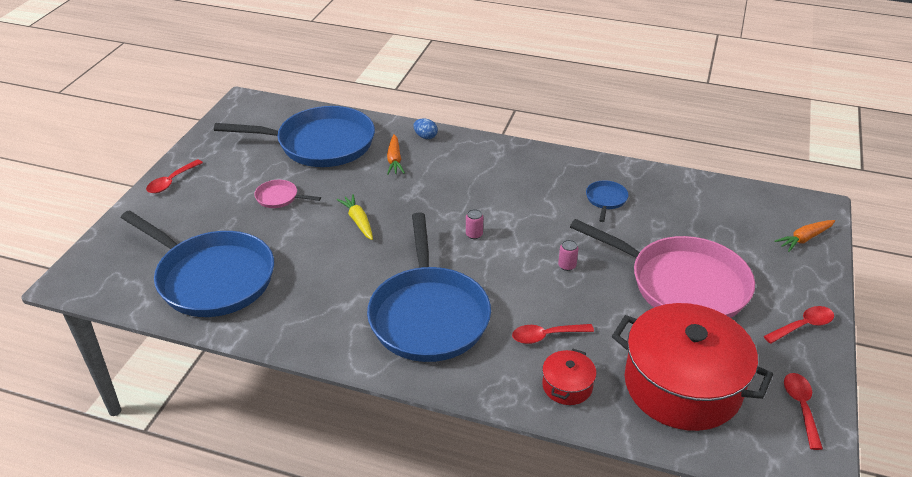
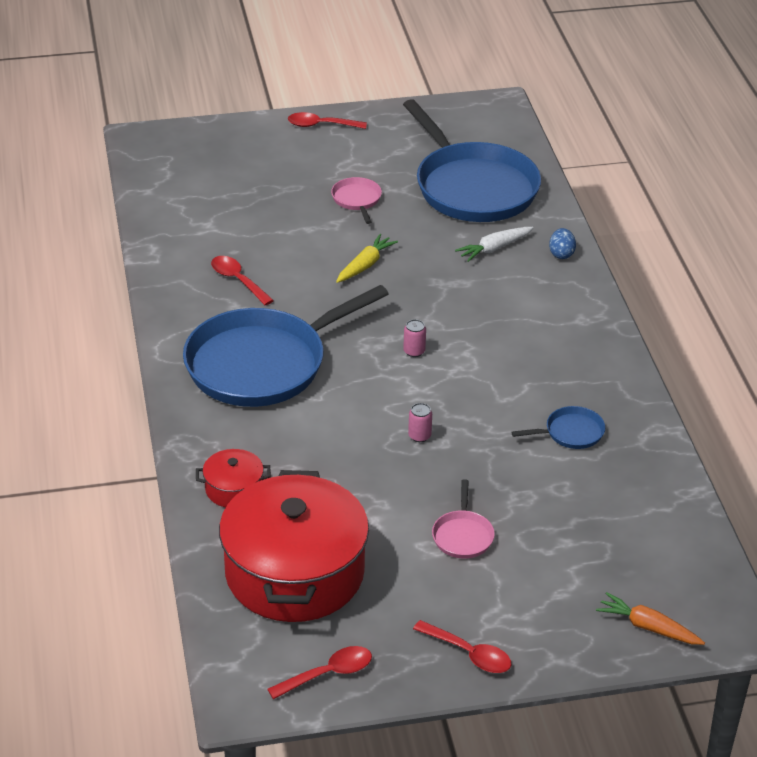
camera: 60 degrees right, 0 degrees up
blue pan [121,210,274,317] -> none
orange carrot [387,134,405,175] -> white carrot [455,227,534,262]
red spoon [512,324,594,344] -> red spoon moved to [211,256,274,305]
pink pan [570,219,755,318] -> pink pan [432,479,495,559], size x0.41

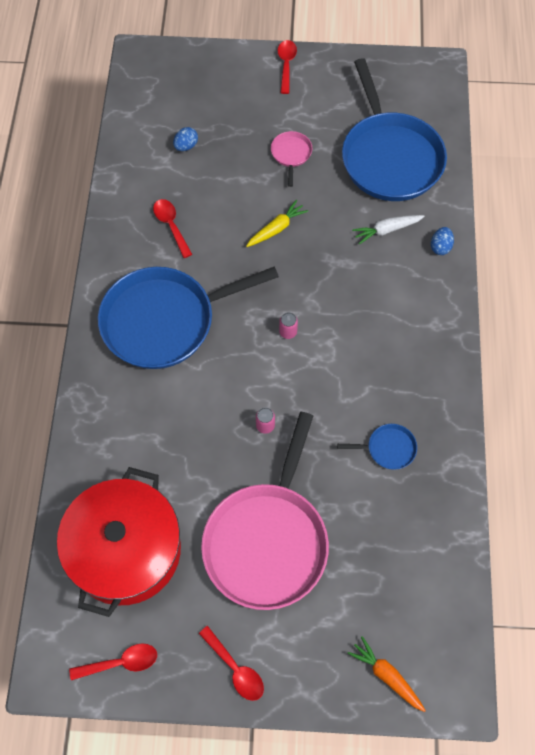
camera: 15 degrees right, 25 degrees up
red pot [196,449,271,507] -> none
red spoon [288,112,367,129] -> red spoon turned 75 degrees clockwise [278,40,297,94]
pink pan [432,479,495,559] -> pink pan [201,412,329,610], size x2.47
none -> blue egg [173,127,198,151]

